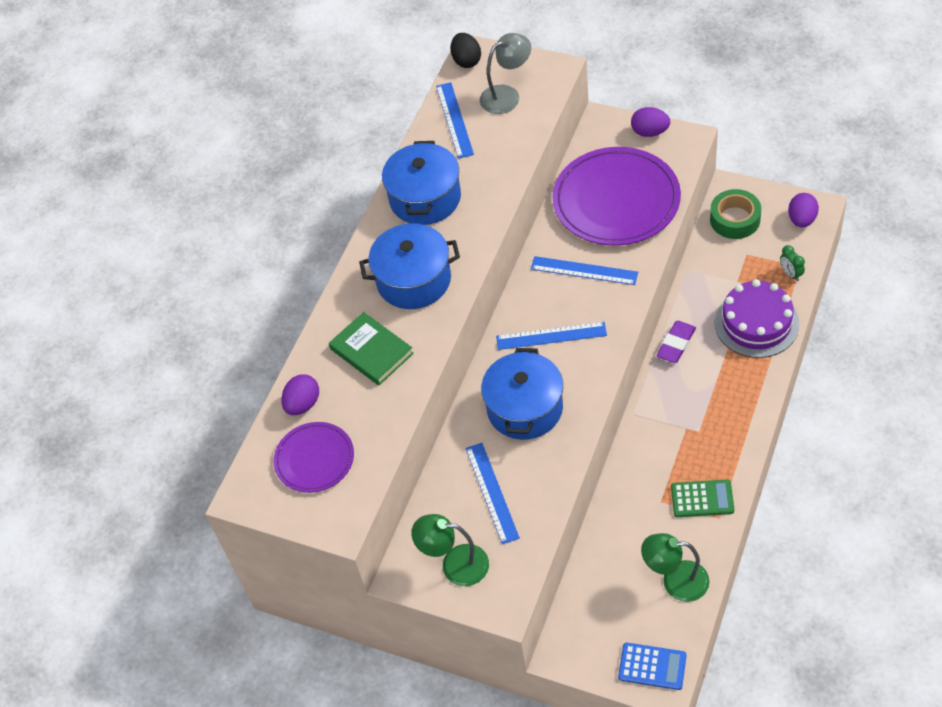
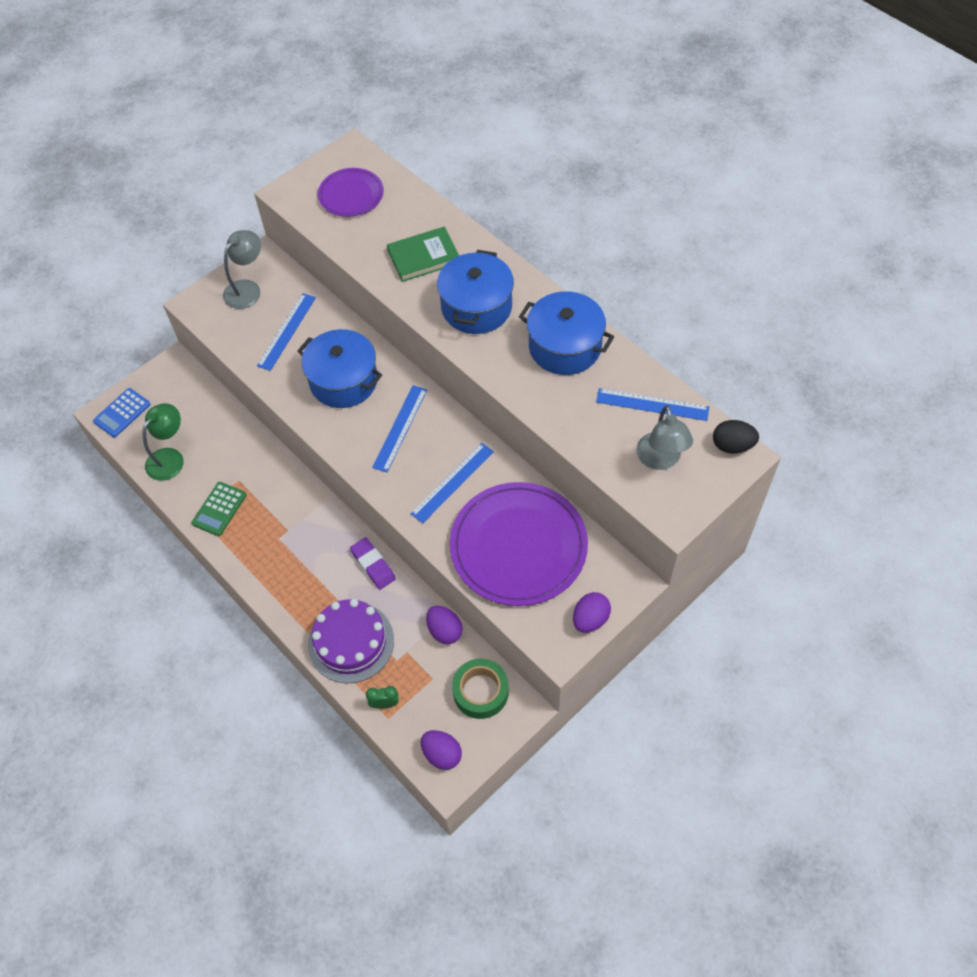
camera: 110 degrees right, 5 degrees up
purple egg [281,374,319,415] -> purple egg moved to [426,606,463,644]
green lamp [411,514,489,586] -> grey lamp [223,230,261,309]
blue ruler [465,443,520,544] -> blue ruler turned 75 degrees counterclockwise [257,293,316,371]

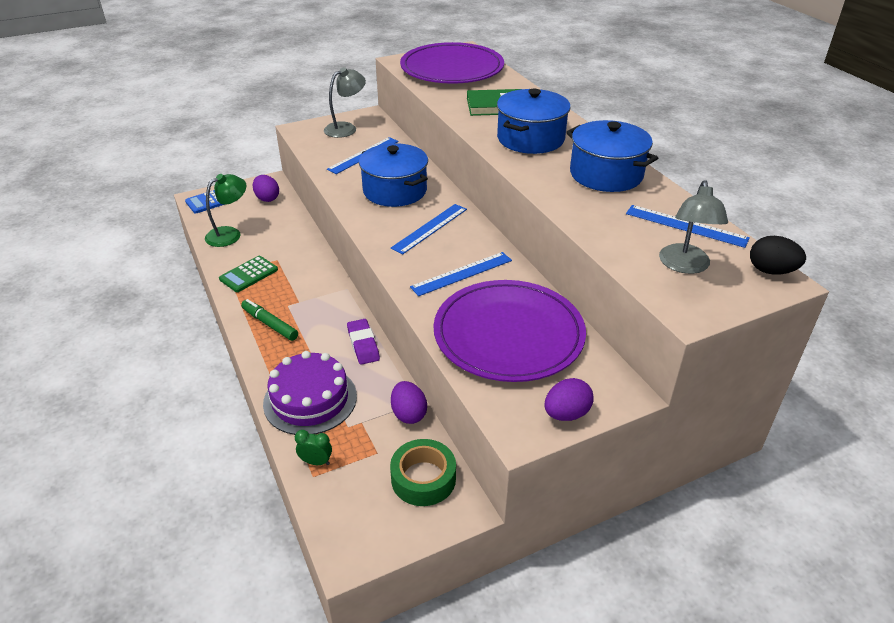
camera: 15 degrees right, 20 degrees down
purple plate [318,168,384,217] -> purple plate [400,42,504,84], size x1.83
purple egg [421,730,462,770] -> purple egg moved to [253,175,279,202]
none -> green marker [241,299,298,341]

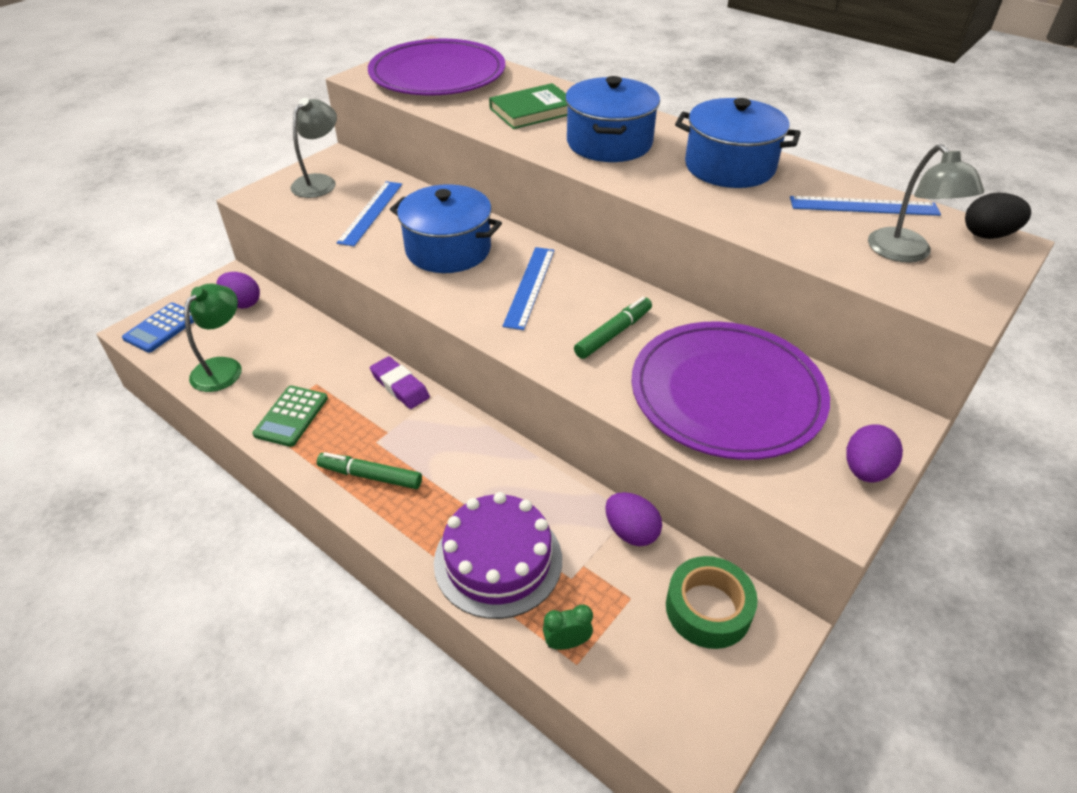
camera: 25 degrees left, 5 degrees up
purple eraser [347,319,380,365] -> purple eraser moved to [370,356,430,409]
blue ruler [410,252,512,296] -> green marker [574,297,652,359]

